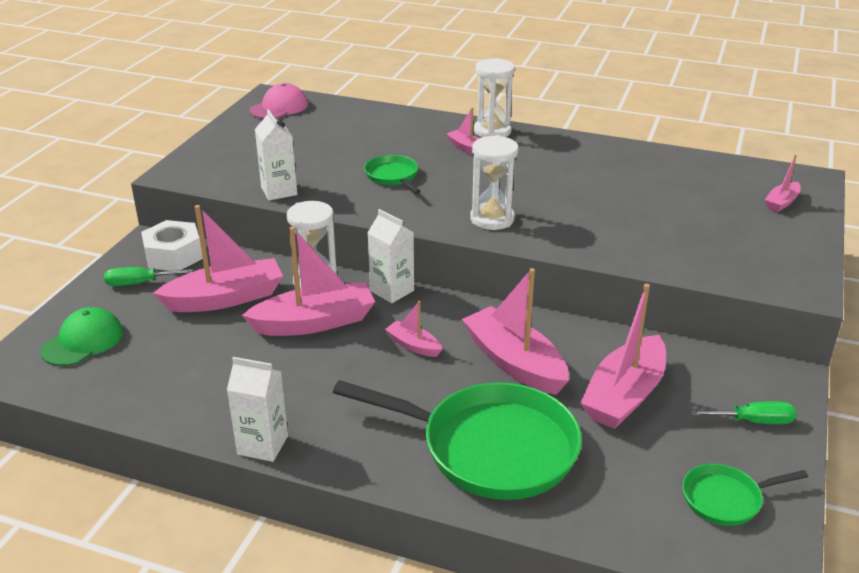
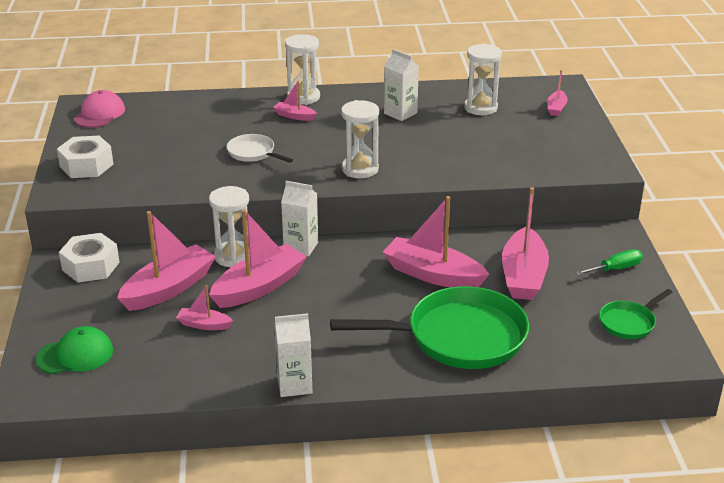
camera: 25 degrees left, 0 degrees up
green cap [40,307,123,366] -> green cap turned 60 degrees clockwise [36,326,113,374]
green screwdriver [104,267,193,286] -> none
white carton [255,109,297,200] -> white carton moved to [384,49,419,121]
green pan [364,155,421,194] -> white pan [227,134,293,163]
pink boat [385,301,442,357] -> pink boat moved to [176,285,233,330]
none -> white nut [57,136,114,178]
none -> white hourglass [464,44,502,115]

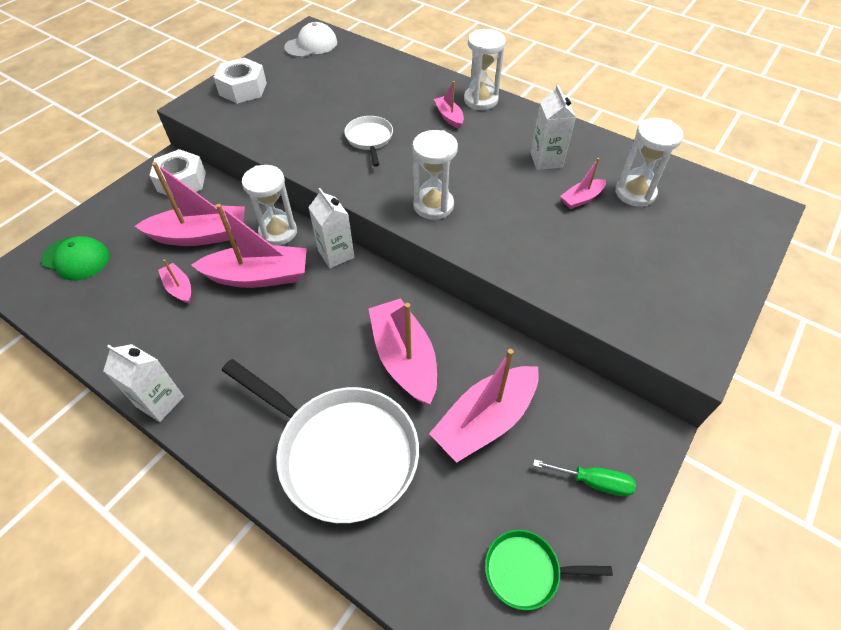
camera: 40 degrees right, 20 degrees up
pink cap [74,90,125,128] -> white cap [284,22,337,57]
green pan [330,286,529,369] -> white pan [222,359,419,523]
pink boat [548,70,568,116] -> pink boat moved to [560,158,606,209]

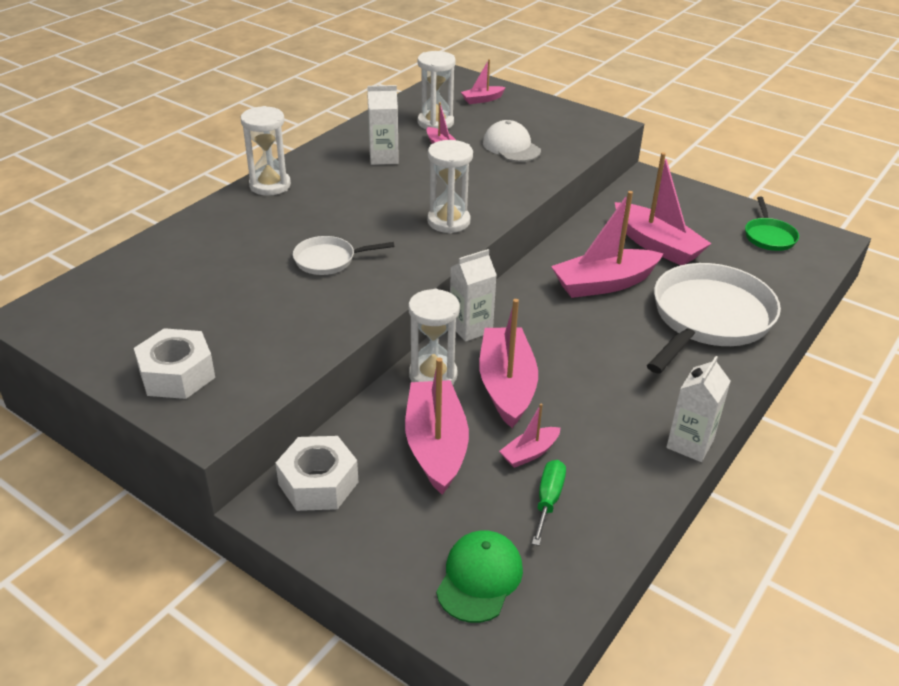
camera: 90 degrees left, 15 degrees down
white cap [284,22,337,57] -> white cap moved to [483,120,541,162]
pink boat [434,81,464,129] -> pink boat moved to [461,59,506,104]
green screwdriver [533,459,636,497] -> green screwdriver moved to [532,460,566,546]

